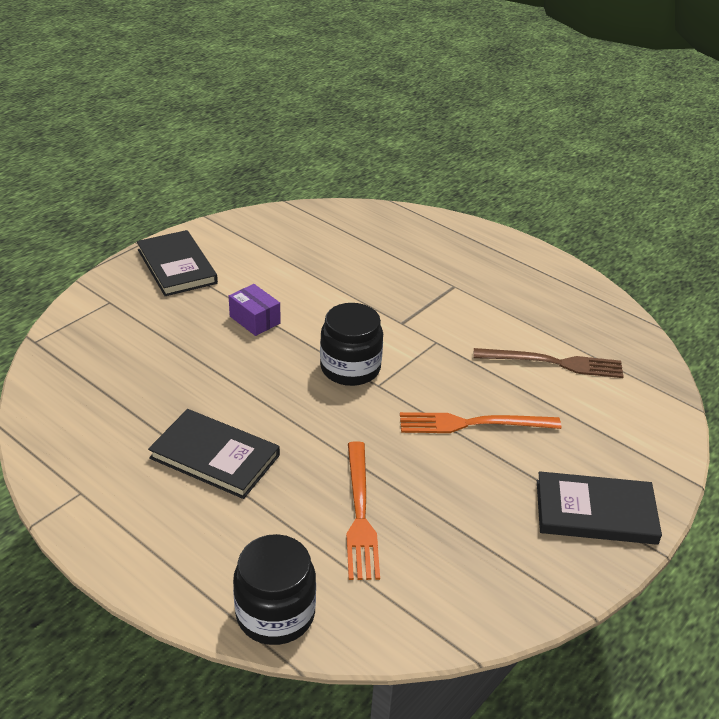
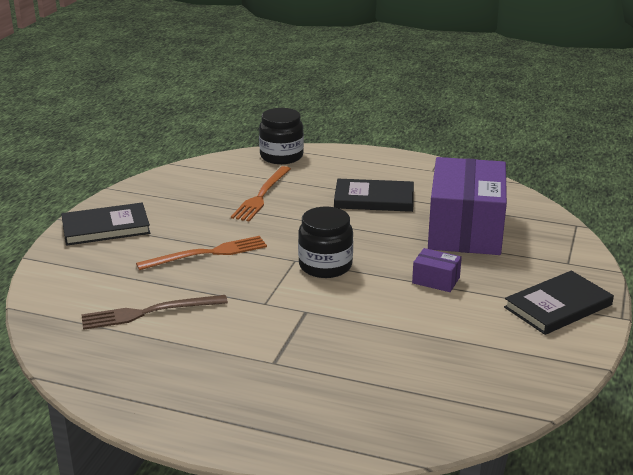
camera: 160 degrees right, 10 degrees down
black book [137,230,218,296] -> black book turned 75 degrees counterclockwise [504,271,614,335]
orange fork [346,441,380,580] -> orange fork turned 135 degrees counterclockwise [231,166,291,221]
none -> purple box [428,157,507,255]

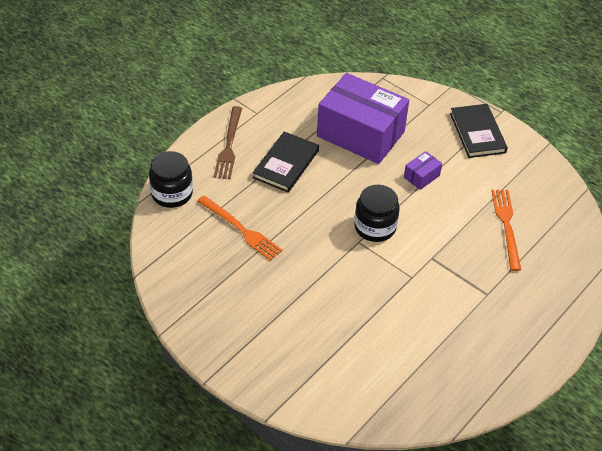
camera: 70 degrees left, 20 degrees up
black book [61,203,150,246] -> none
brown fork [81,295,228,330] -> brown fork moved to [214,106,242,179]
orange fork [136,236,267,270] -> orange fork moved to [491,190,521,271]

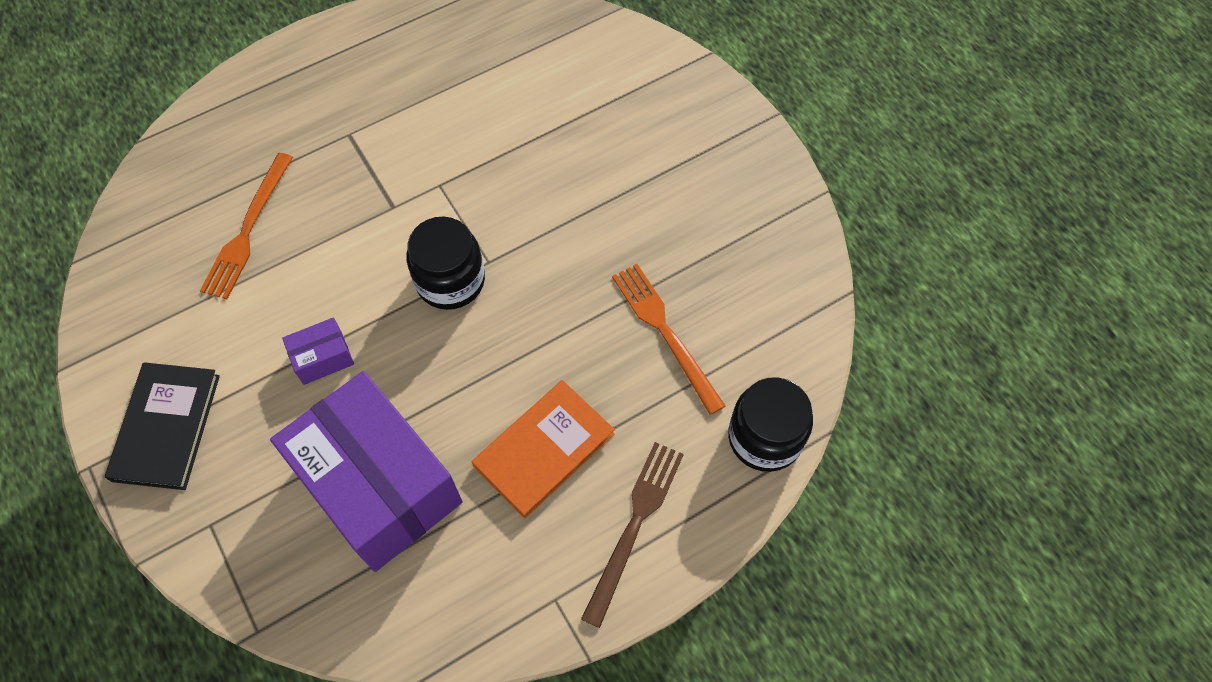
camera: 160 degrees left, 15 degrees up
black book [253,132,319,193] -> orange book [472,380,615,519]

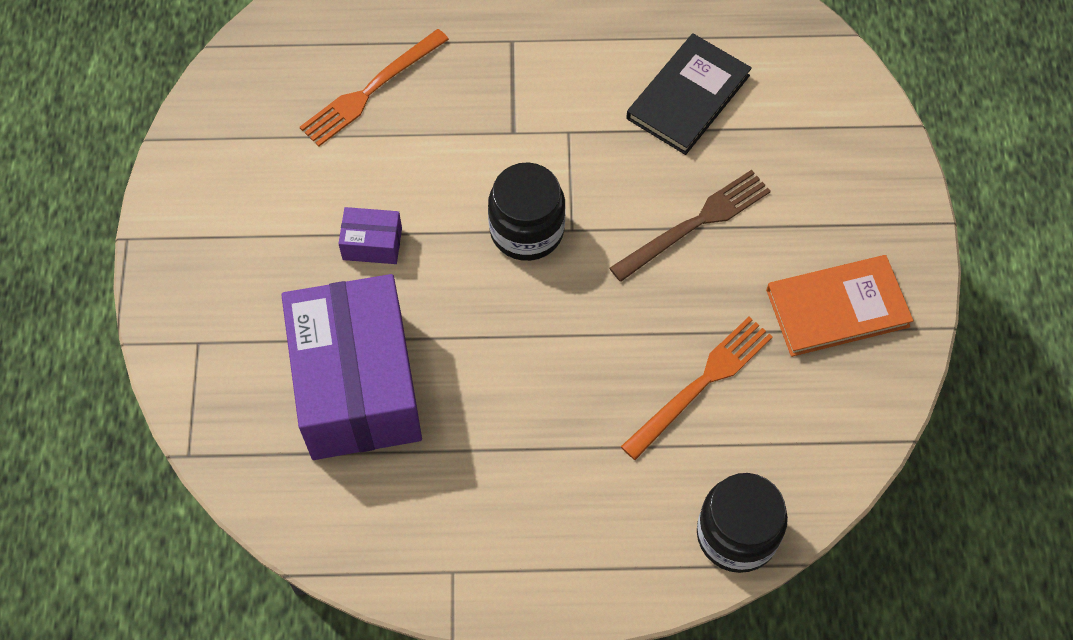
camera: 30 degrees right, 0 degrees up
black book [105,362,220,490] -> black book moved to [626,33,752,155]
orange book [472,380,615,519] -> orange book moved to [766,255,913,357]
brown fork [581,442,684,628] -> brown fork moved to [610,170,771,282]
orange fork [612,264,725,415] -> orange fork turned 45 degrees clockwise [621,317,773,460]

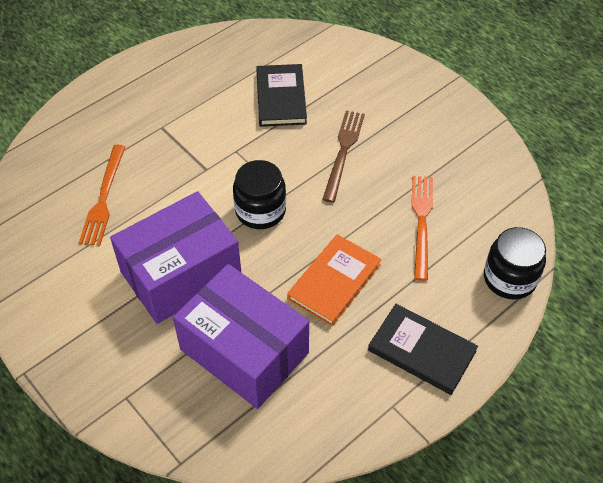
camera: 40 degrees left, 10 degrees down
purple box [338,207,402,264] -> purple box [110,191,241,324], size x2.50
orange book [766,255,913,357] -> orange book moved to [287,234,381,326]
none -> black book [368,304,478,395]

